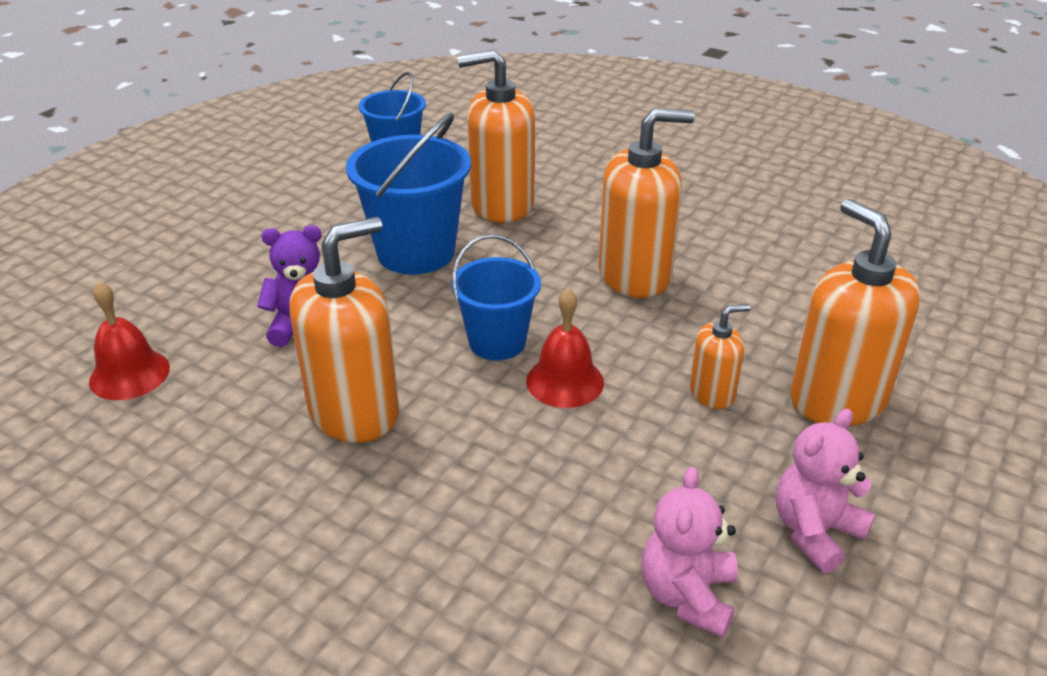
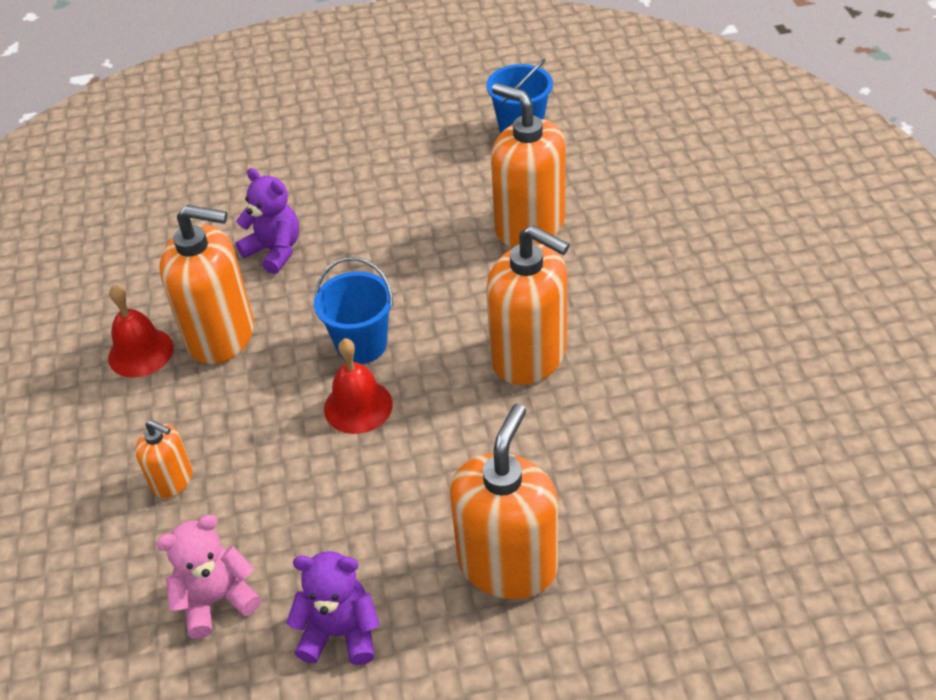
camera: 50 degrees right, 10 degrees up
red bell [89,281,170,400] -> red bell moved to [108,285,174,378]
blue bucket [346,113,471,275] -> none
orange soap dispenser [690,304,750,409] -> orange soap dispenser moved to [135,420,193,498]
pink teddy bear [776,409,875,573] -> purple teddy bear [286,551,380,665]

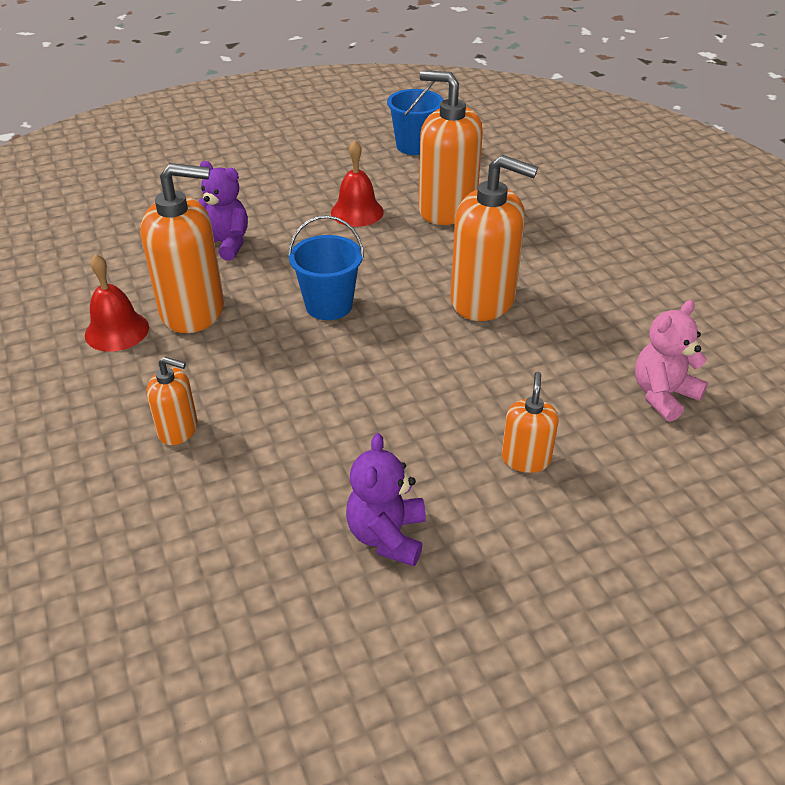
camera: 15 degrees left, 5 degrees down
pink teddy bear [156,515,261,639] -> pink teddy bear moved to [635,300,708,422]
purple teddy bear [286,551,380,665] -> purple teddy bear turned 75 degrees counterclockwise [346,433,426,566]
red bell [324,338,393,434] -> red bell moved to [331,140,384,227]
orange soap dispenser [450,404,558,599] -> orange soap dispenser [502,372,559,473], size x0.51

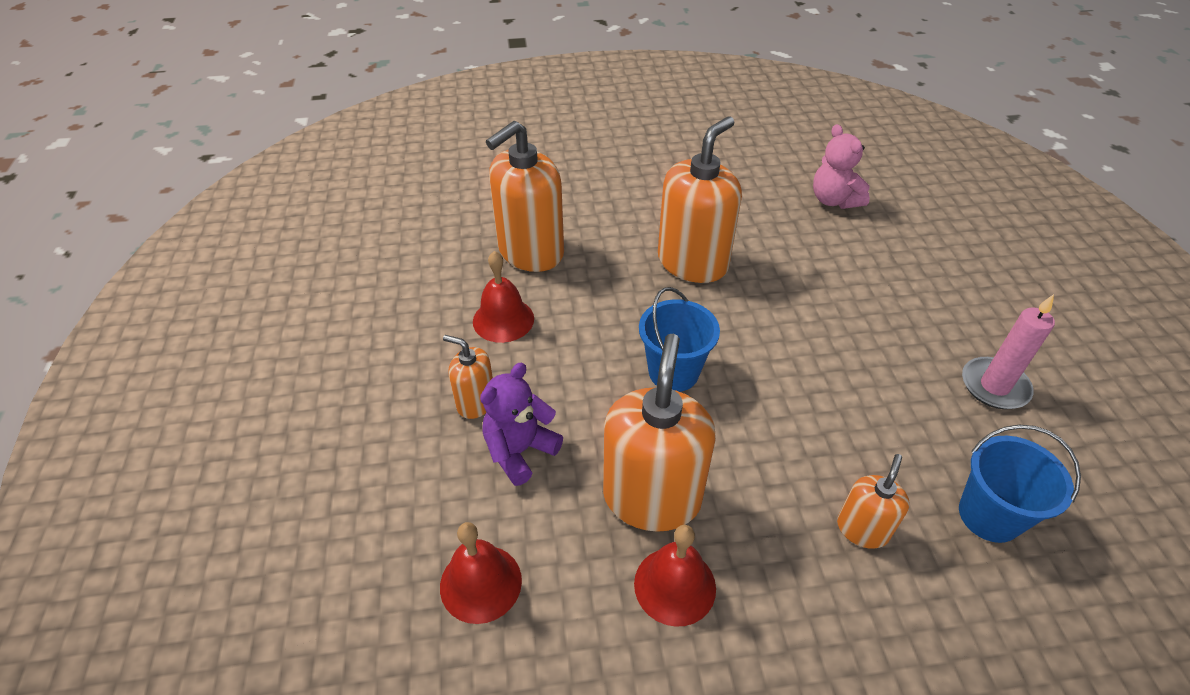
camera: 75 degrees left, 5 degrees up
purple teddy bear [346,433,426,566] -> pink candle [962,294,1055,409]
blue bucket [387,81,443,155] -> blue bucket moved to [959,425,1081,543]
orange soap dispenser [502,372,559,473] -> orange soap dispenser moved to [443,335,493,419]
none -> red bell [440,522,522,624]

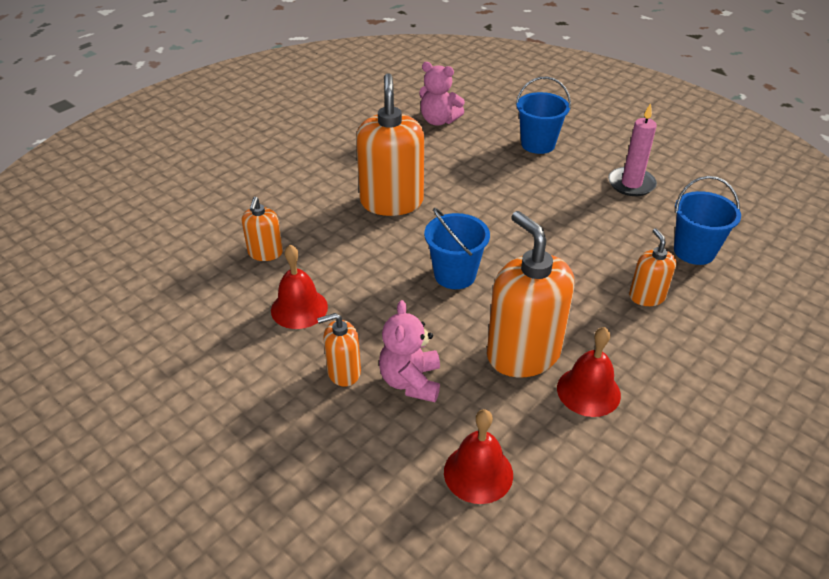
camera: 40 degrees left, 5 degrees down
purple teddy bear [480,363,563,486] -> pink teddy bear [379,300,440,402]
orange soap dispenser [486,121,564,272] -> orange soap dispenser [242,197,283,261], size x0.51
none -> blue bucket [516,77,571,154]

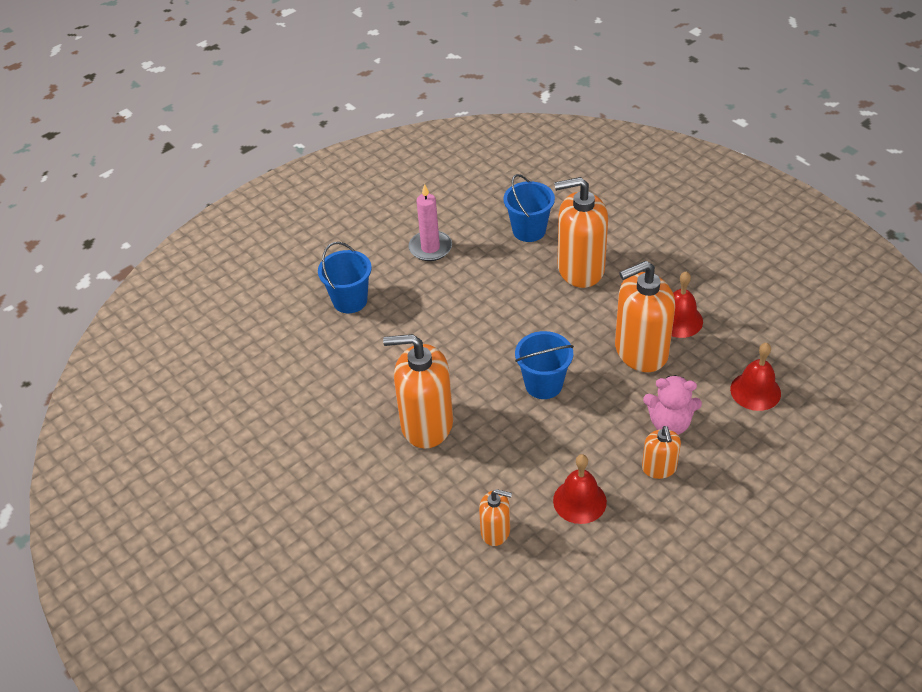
camera: 80 degrees left, 5 degrees up
pink teddy bear [420,62,465,126] -> none
orange soap dispenser [629,228,677,306] -> orange soap dispenser [554,177,608,288], size x1.95

